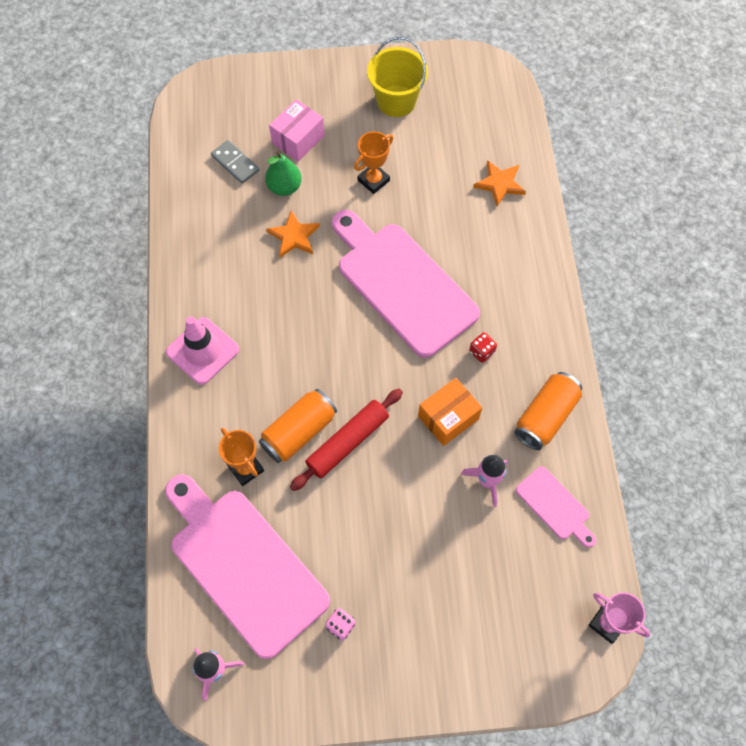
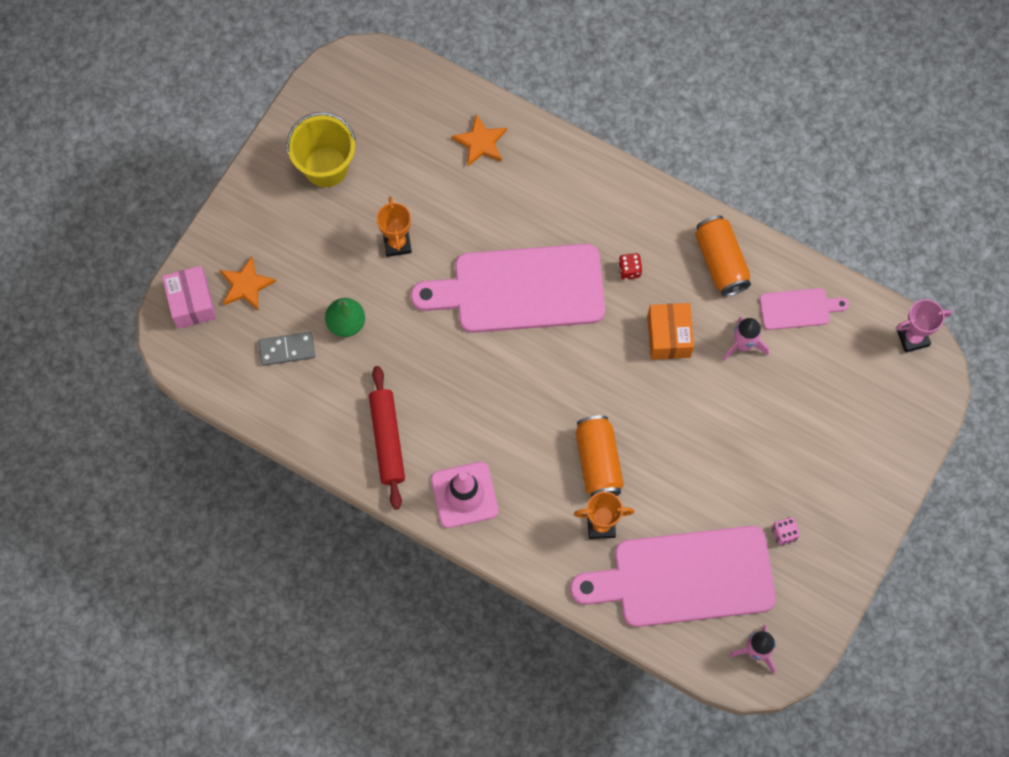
camera: 55 degrees left, 5 degrees up
orange star [266,210,320,258] -> orange star moved to [219,256,276,311]
pink box [269,99,325,162] -> pink box moved to [162,266,216,329]
red rolling pin [290,388,403,491] -> red rolling pin moved to [369,366,405,510]

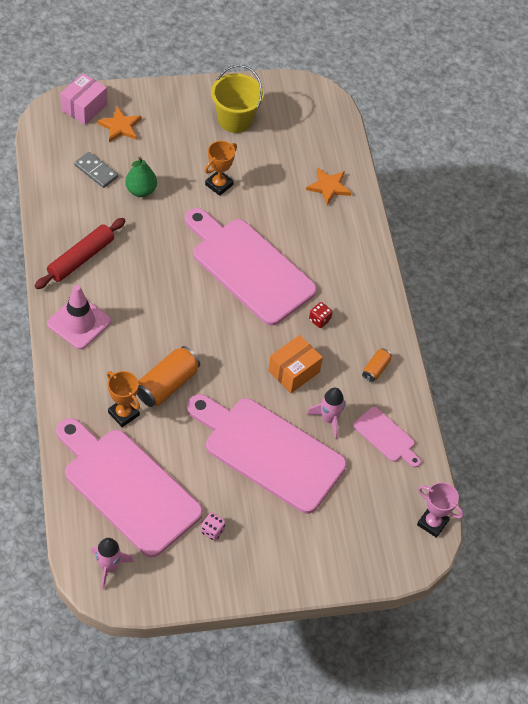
camera: 45 degrees right, 15 degrees down
orange can [695,215,751,296] -> orange can [362,348,391,382], size x0.54
none -> pink cutting board [187,394,347,514]

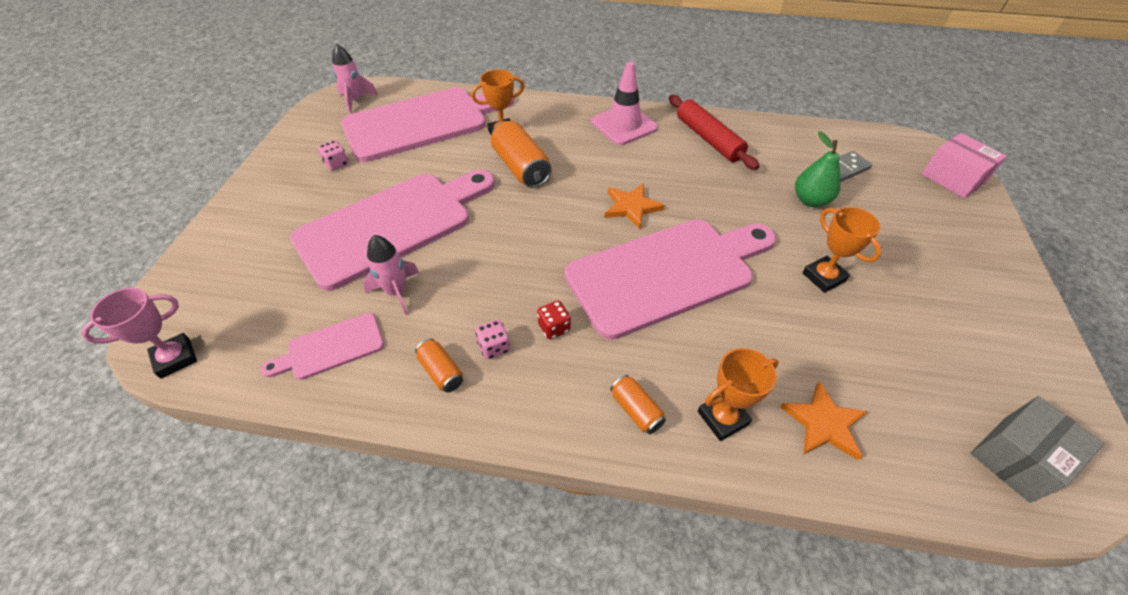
camera: 115 degrees right, 5 degrees down
orange star [97,107,141,142] -> orange star moved to [605,183,665,229]
yellow bucket [211,65,264,133] -> none
orange box [268,335,323,393] -> none
none -> pink dice [475,320,510,359]
none -> orange can [610,375,666,434]
none -> orange trophy [698,348,779,441]
none -> grey box [970,396,1104,503]

